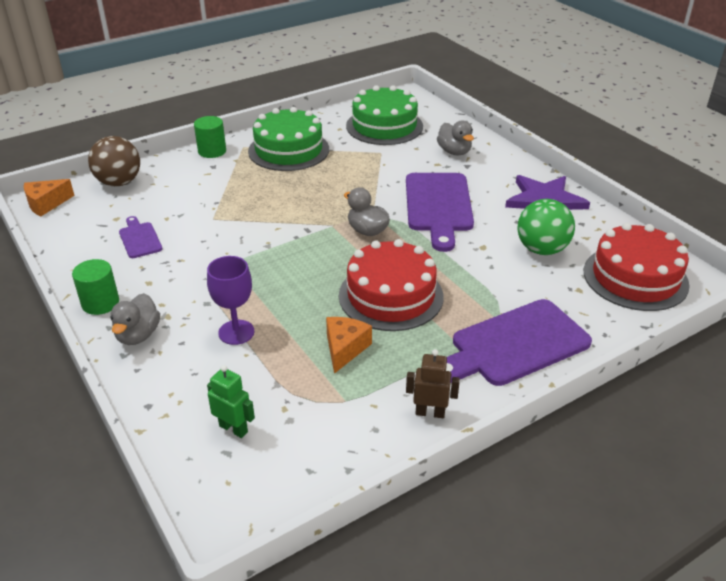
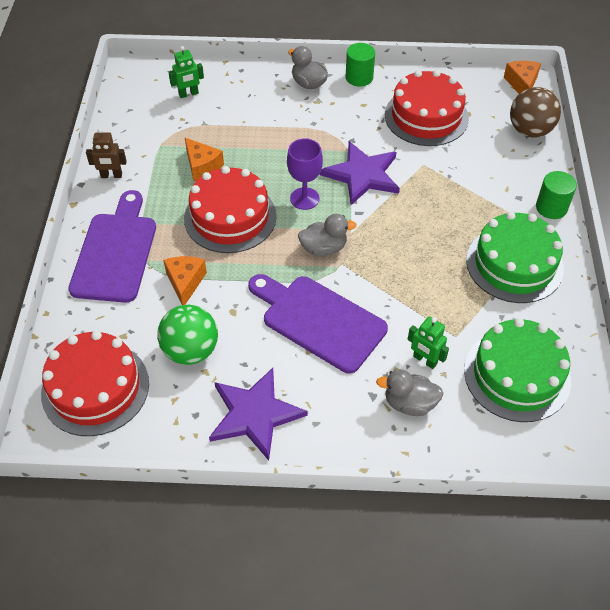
camera: 125 degrees right, 15 degrees up
purple cutting board [119,216,162,258] -> red cake [385,70,469,146]
purple goblet [207,256,254,345] -> purple goblet moved to [287,139,323,210]
brown robot [406,349,460,418] -> brown robot turned 45 degrees clockwise [86,128,127,178]
none -> orange cheese [163,256,207,305]
none -> purple star [320,141,400,205]
none -> green robot [408,316,449,369]

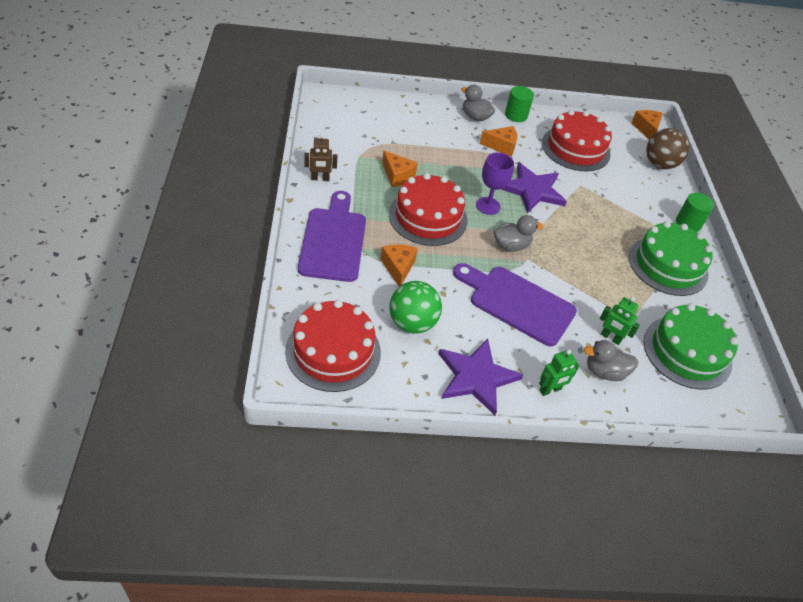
camera: 10 degrees left, 5 degrees down
green robot [168,46,204,98] -> green robot moved to [539,350,579,396]
none -> orange cheese [480,126,517,157]

